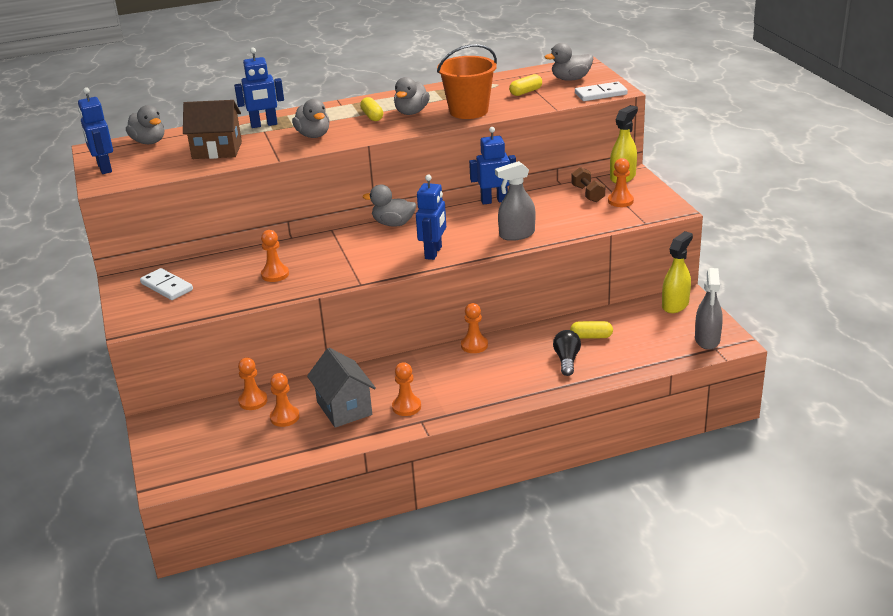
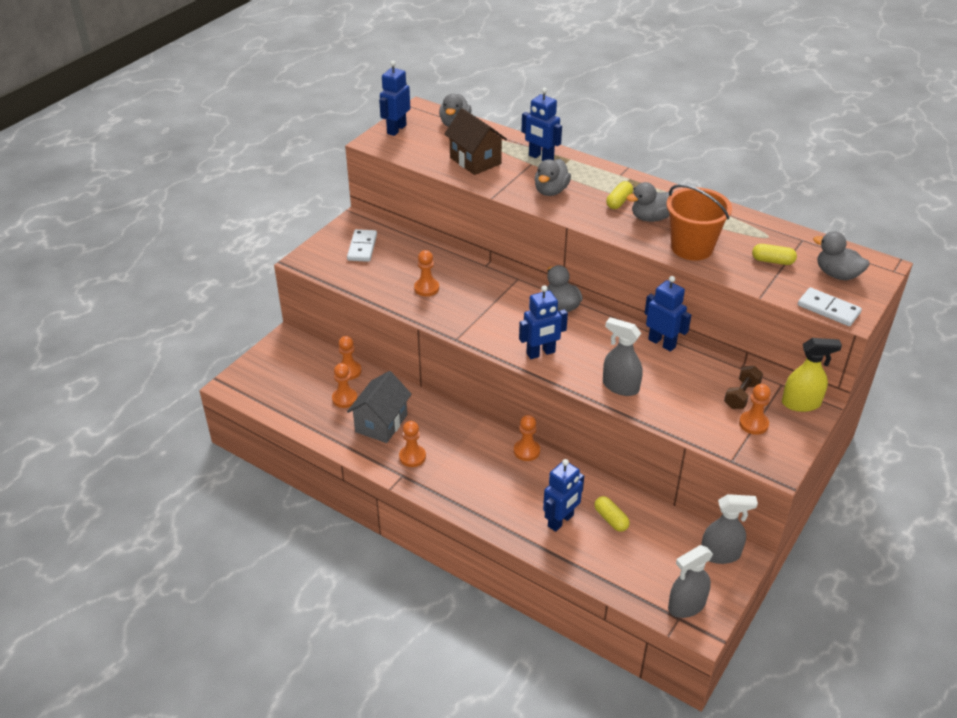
camera: 50 degrees right, 10 degrees up
black light bulb [553,330,581,376] -> blue robot [543,459,584,532]
yellow spray bottle [662,231,693,313] -> grey spray bottle [701,494,758,564]

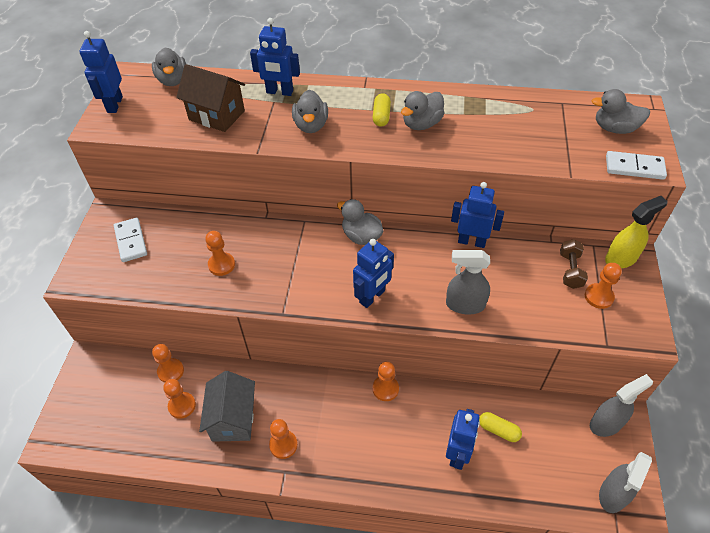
camera: 25 degrees left, 10 degrees up
orange bucket [666,184,732,260] -> none
yellow capsule [752,244,797,265] -> none

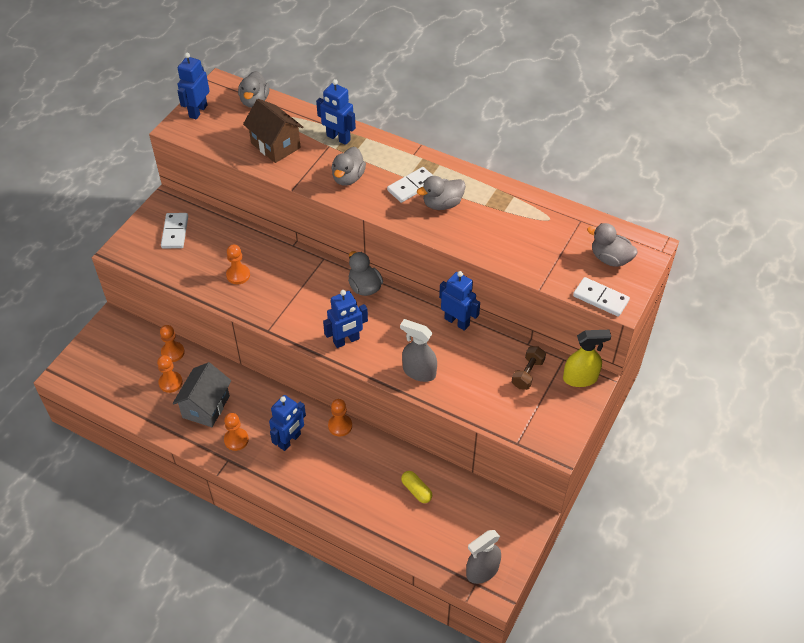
camera: 20 degrees right, 0 degrees up
yellow capsule [373,93,391,127] -> white domino [387,167,434,203]
blue robot [446,409,480,470] -> blue robot moved to [269,395,306,451]
orange pawn [585,263,622,309] -> none
grey spray bottle [590,374,653,437] -> none

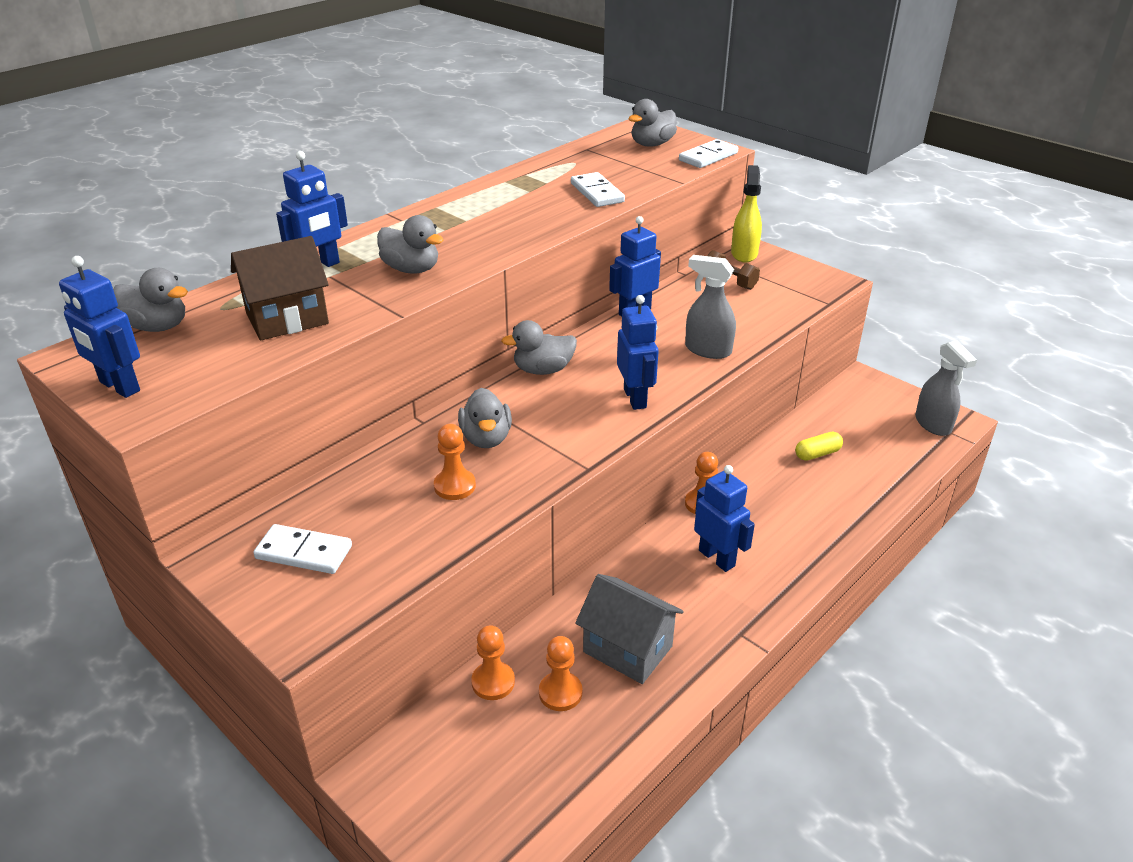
camera: 75 degrees left, 15 degrees down
orange pawn [224,413,249,451] -> none
white domino [387,167,434,203] -> white domino moved to [571,172,625,207]
grey spray bottle [400,319,437,382] -> grey spray bottle turned 75 degrees clockwise [685,255,736,359]
grey duck [417,176,466,210] -> grey duck moved to [458,388,512,448]

